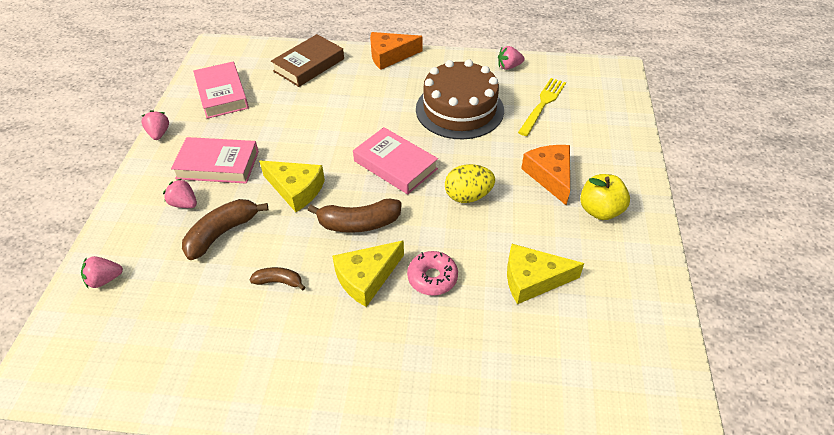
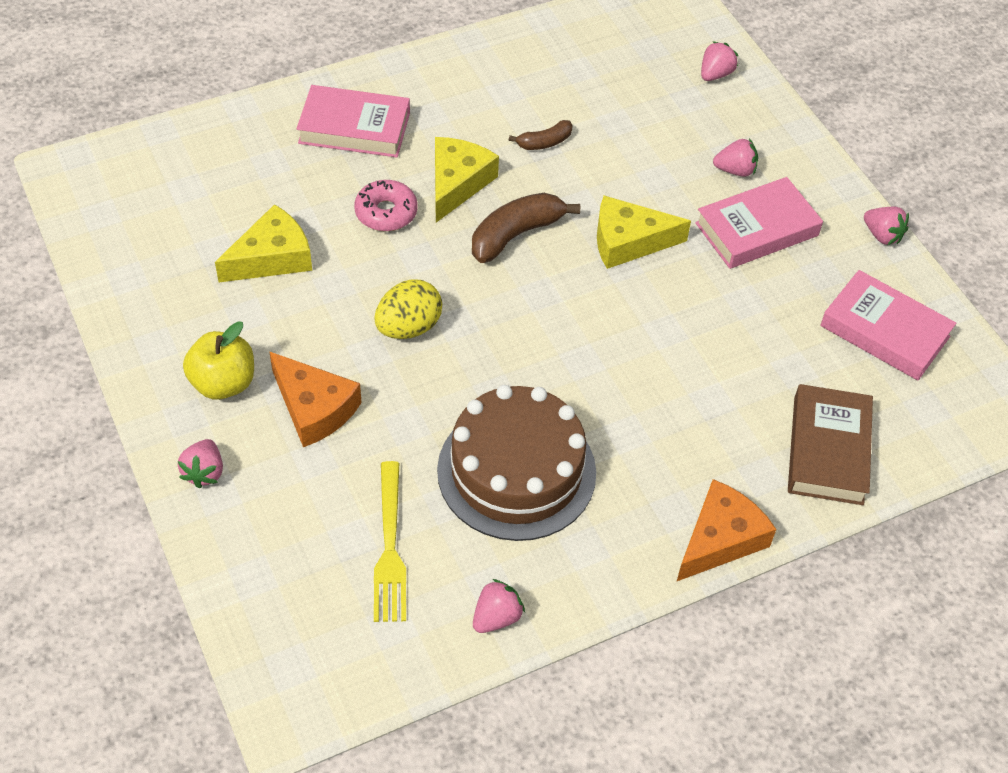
camera: 145 degrees right, 5 degrees up
brown banana [182,199,268,260] -> none
pink book [353,127,438,194] -> pink book moved to [296,85,410,157]
none -> pink strawberry [178,439,223,489]

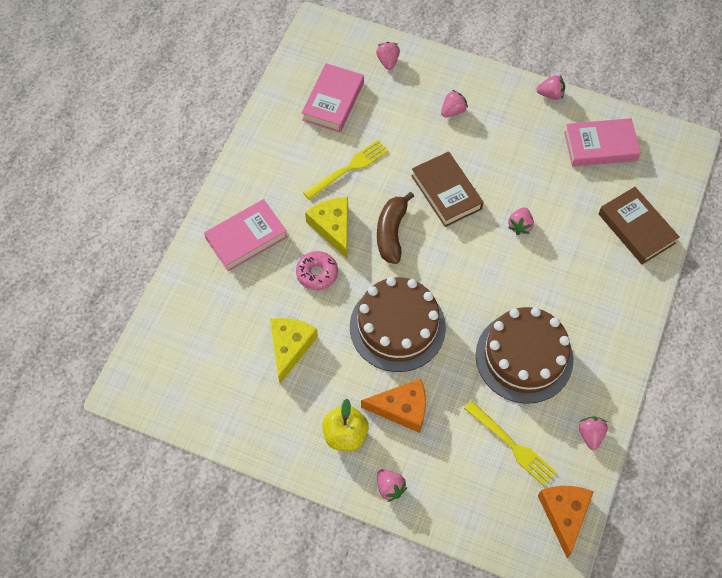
camera: 40 degrees left, 10 degrees up
yellow egg [374,279,442,339] -> brown cake [350,277,446,372]
brown banana [509,120,573,150] -> yellow fork [303,140,389,200]
yellow cheese [597,196,691,269] -> brown book [411,151,484,227]
orange cheese [677,479,776,581] -> orange cheese moved to [538,486,594,558]
pink book [695,177,823,269] -> pink book moved to [301,63,364,133]
none -> pink strawberry [508,207,534,235]

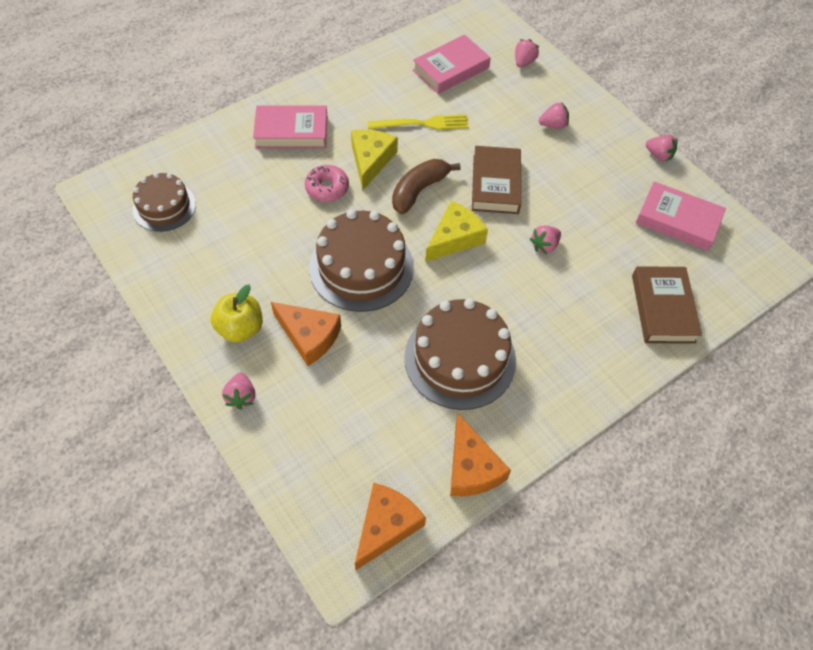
camera: 30 degrees right, 5 degrees down
yellow cheese [270,318,318,383] -> yellow cheese moved to [425,201,488,262]
yellow fork [464,401,557,487] -> none
pink strawberry [579,416,608,450] -> orange cheese [450,414,511,496]
none -> brown cake [133,172,196,232]

